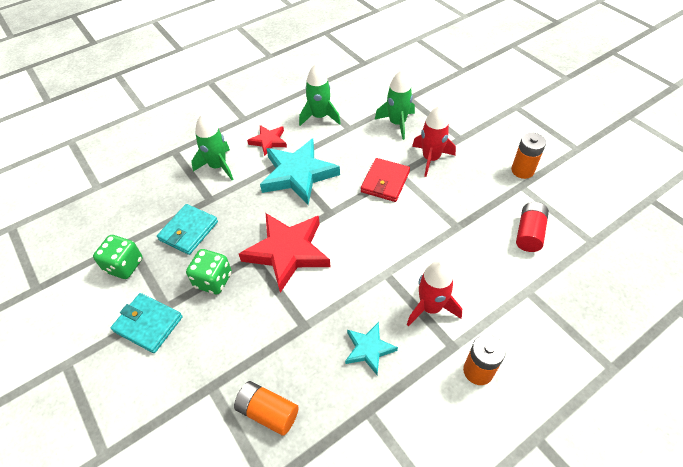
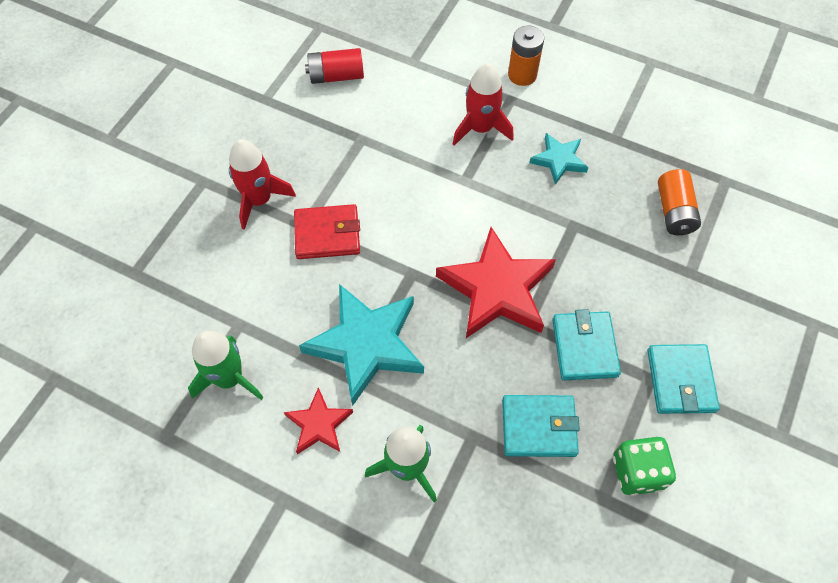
camera: 120 degrees left, 10 degrees up
green dice [186,249,232,294] -> turquoise wallet [553,309,621,380]
green rocket [375,70,415,140] -> none
orange battery [511,133,546,179] -> none

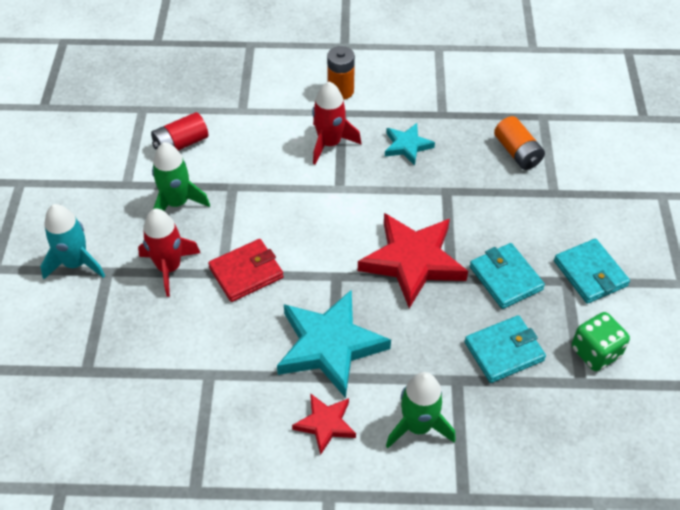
camera: 25 degrees left, 10 degrees down
green rocket [188,331,264,400] -> green rocket moved to [152,142,210,211]
none -> turquoise rocket [40,204,105,279]

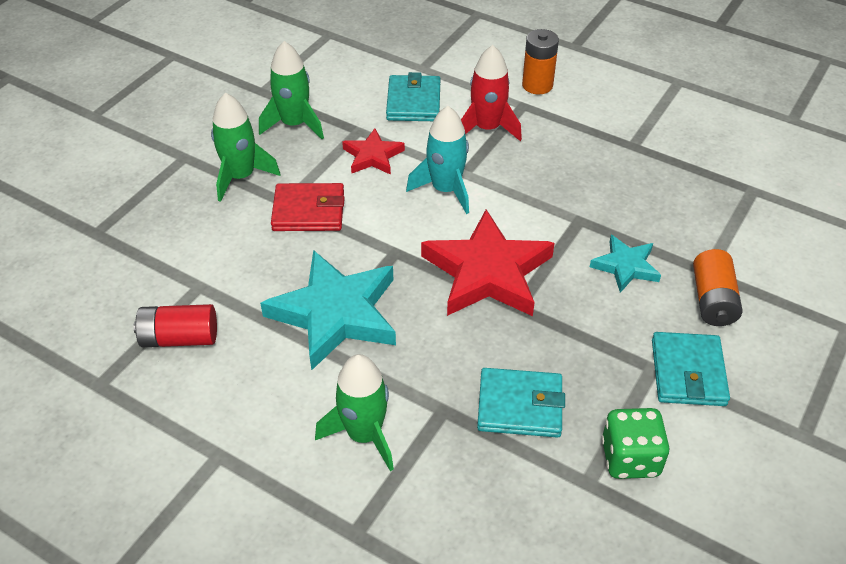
camera: 30 degrees right, 5 degrees down
turquoise rocket [40,204,105,279] -> turquoise rocket moved to [406,106,469,214]
red rocket [138,209,200,297] -> green rocket [211,93,281,202]
red battery [151,112,208,151] -> red battery moved to [133,304,217,347]
red star [292,393,356,455] -> red star moved to [342,128,405,175]
turquoise star [385,123,435,166] -> turquoise star moved to [590,235,661,293]
turquoise wallet [470,243,545,309] -> turquoise wallet moved to [386,72,440,121]
orange battery [494,116,545,170] -> orange battery moved to [693,249,742,326]

